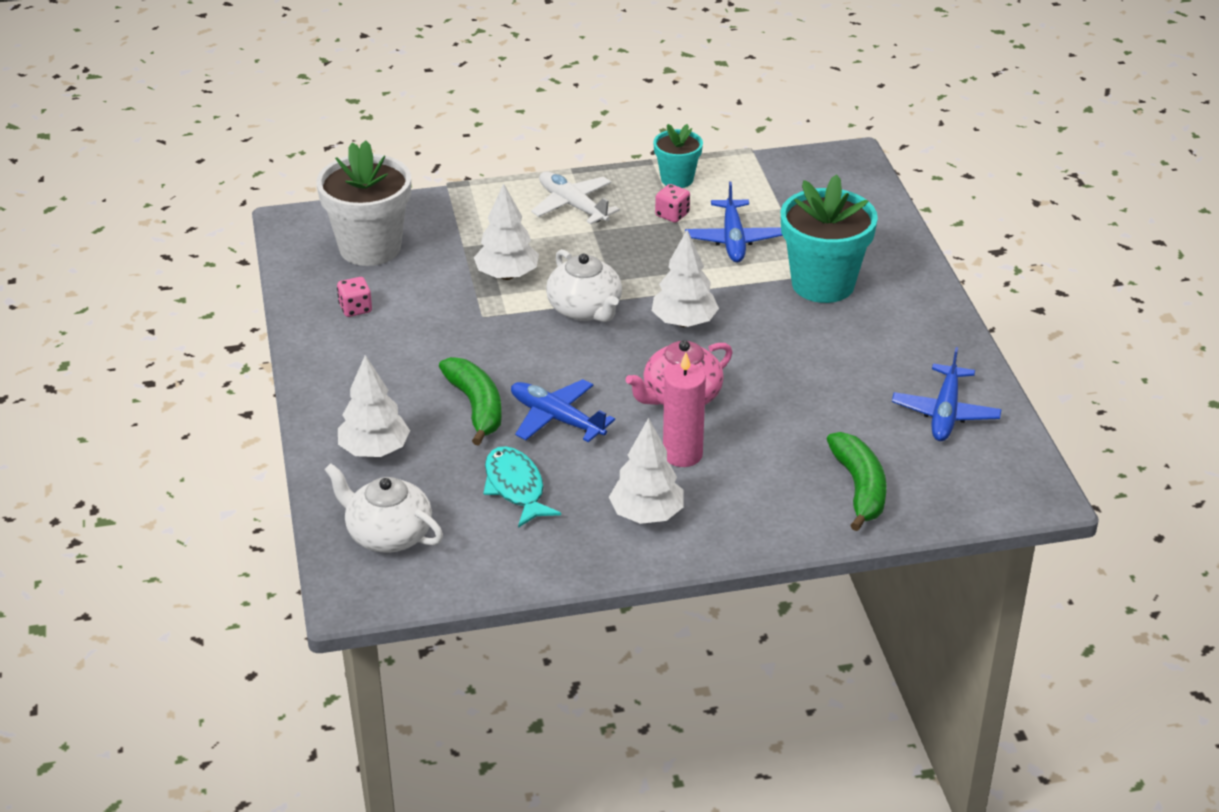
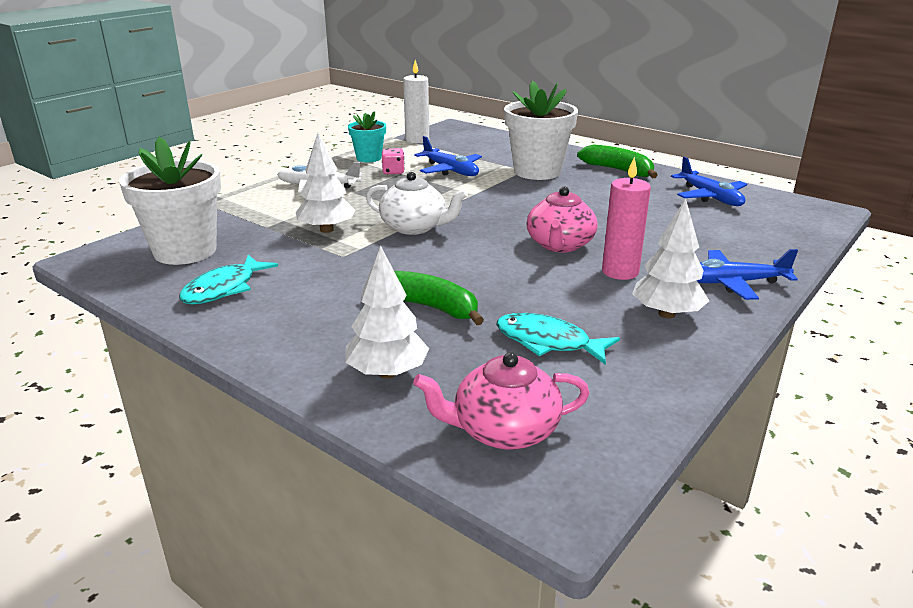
camera: 40 degrees left, 10 degrees down
white teapot [324,463,443,553] -> pink teapot [413,352,590,450]
pink dice [337,277,372,317] -> turquoise fish [179,255,278,304]
blue plane [511,379,615,442] -> blue plane moved to [697,249,798,300]
white tree [652,230,719,327] -> none
turquoise flower pot [781,174,878,303] -> white flower pot [504,81,578,180]
green banana [827,432,886,531] -> green banana moved to [577,144,658,178]
none -> white candle [403,60,429,144]

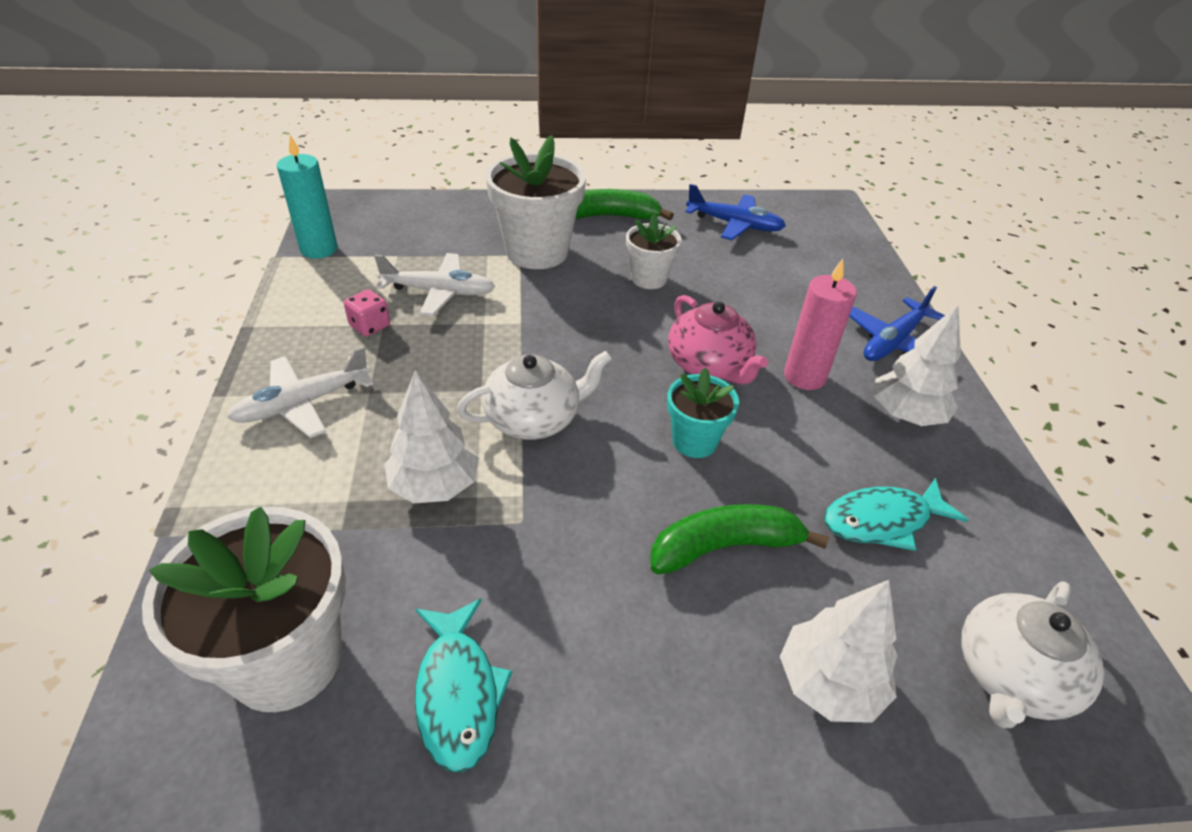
camera: 45 degrees left, 15 degrees up
turquoise flower pot [348,111,386,162] -> turquoise flower pot moved to [667,367,739,458]
white candle [403,60,429,144] -> turquoise candle [277,135,338,259]
pink teapot [413,352,590,450] -> white teapot [962,581,1104,728]
blue plane [414,136,482,176] -> white plane [374,253,495,316]
none -> white flower pot [626,214,682,289]

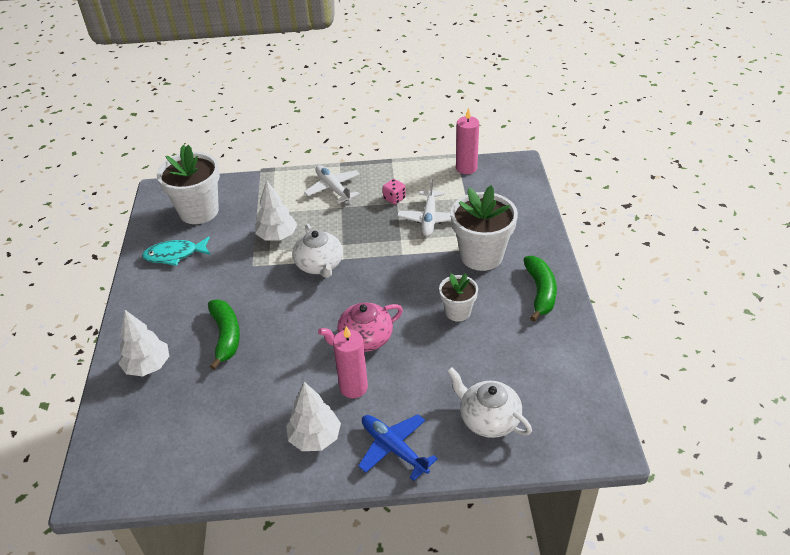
camera: 95 degrees right, 0 degrees up
turquoise candle [277,135,338,259] -> pink candle [456,108,479,174]
turquoise flower pot [667,367,739,458] -> none
blue plane [685,184,786,240] -> none
turquoise fish [824,478,968,551] -> none
white teapot [962,581,1104,728] -> white teapot moved to [447,367,532,438]

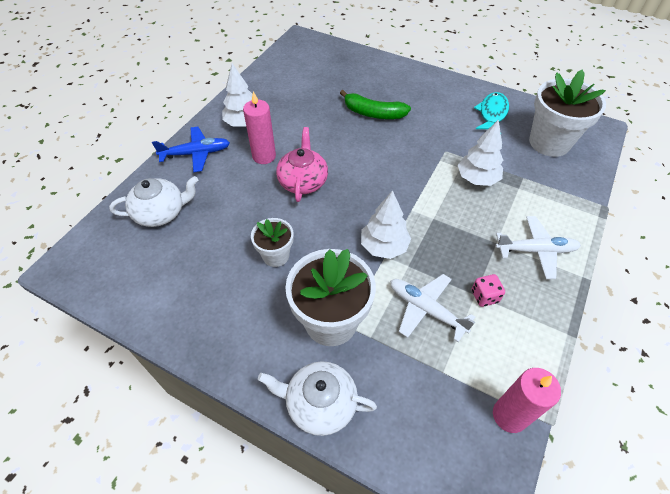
camera: 120 degrees right, 10 degrees up
white tree [118,310,169,377] -> white tree moved to [361,190,411,259]
white teapot [292,224,343,278] -> white teapot moved to [258,361,377,436]
green banana [523,256,557,321] -> none

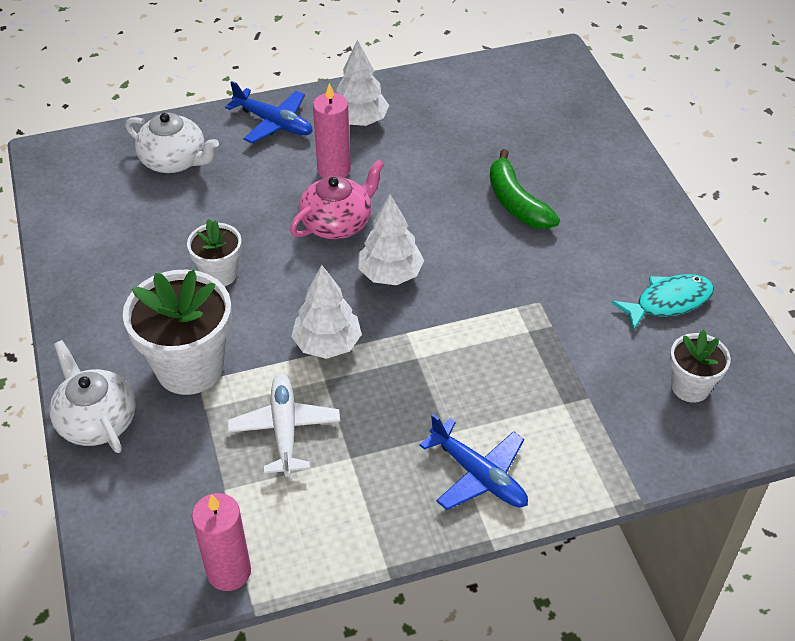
camera: 45 degrees right, 5 degrees down
white tree [458,119,503,186] -> white tree moved to [358,194,424,285]
pink dice [472,274,505,307] -> none
white plane [495,216,581,279] -> blue plane [419,414,528,510]
white flower pot [529,70,606,157] -> white flower pot [670,330,731,403], size x0.56

